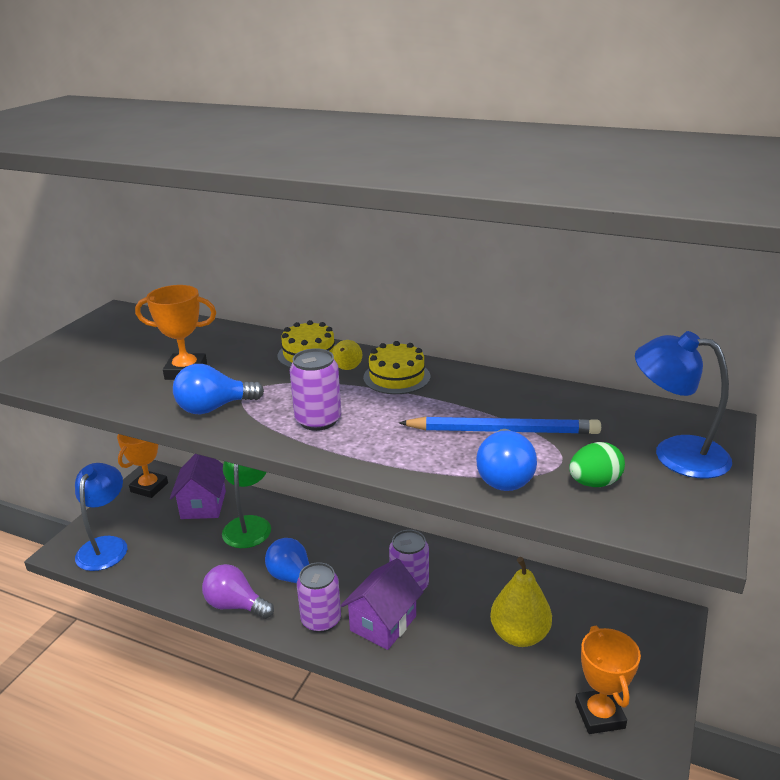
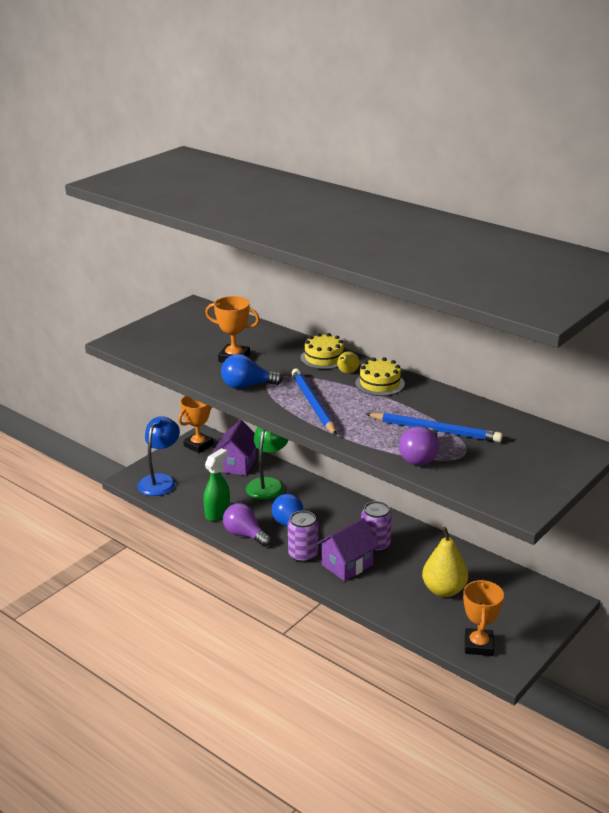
camera: 15 degrees right, 0 degrees up
purple can [290,348,341,431] -> blue pencil [292,368,337,436]
blue light bulb [476,429,537,491] -> purple light bulb [399,426,438,466]
green egg [569,442,625,487] -> none
blue lamp [635,331,732,479] -> none
none -> green spray bottle [204,448,230,521]

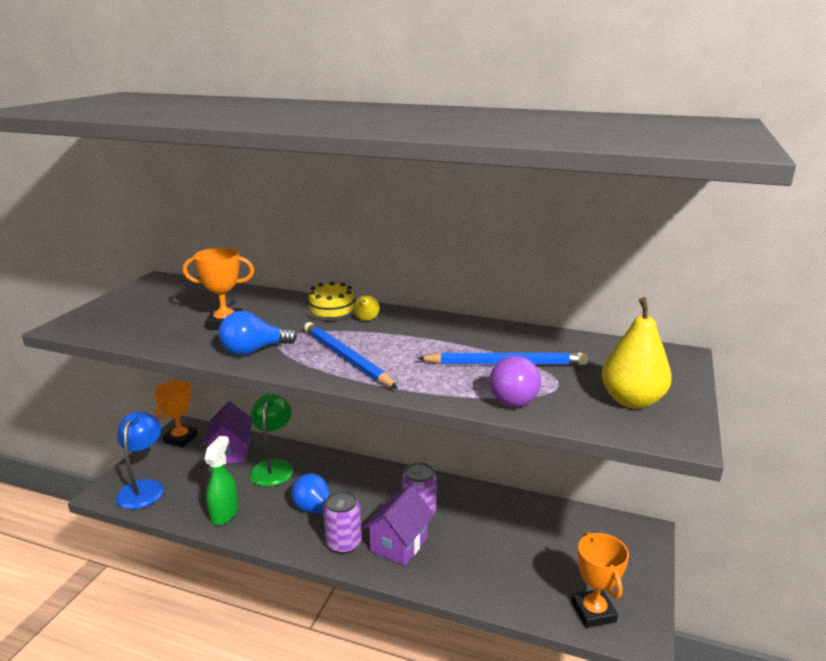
camera: 20 degrees left, 5 degrees down
purple light bulb [223,503,271,547] -> none
yellow cake [355,357,405,396] -> none
yellow pear [422,527,468,597] -> yellow pear moved to [602,297,672,409]

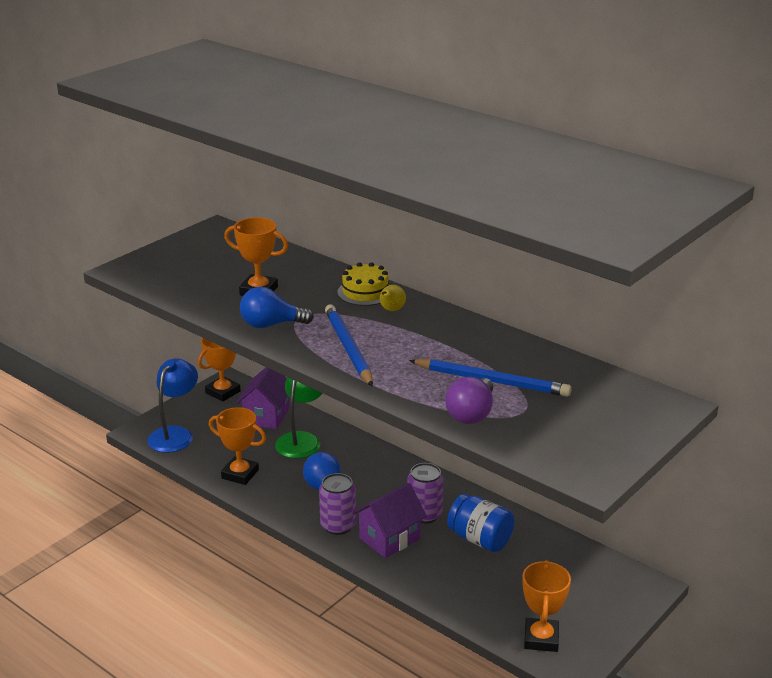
camera: 20 degrees right, 5 degrees up
green spray bottle [204,436,238,525] -> orange trophy [209,407,266,485]
yellow pear [602,297,672,409] -> none
none -> blue jar [447,494,515,552]

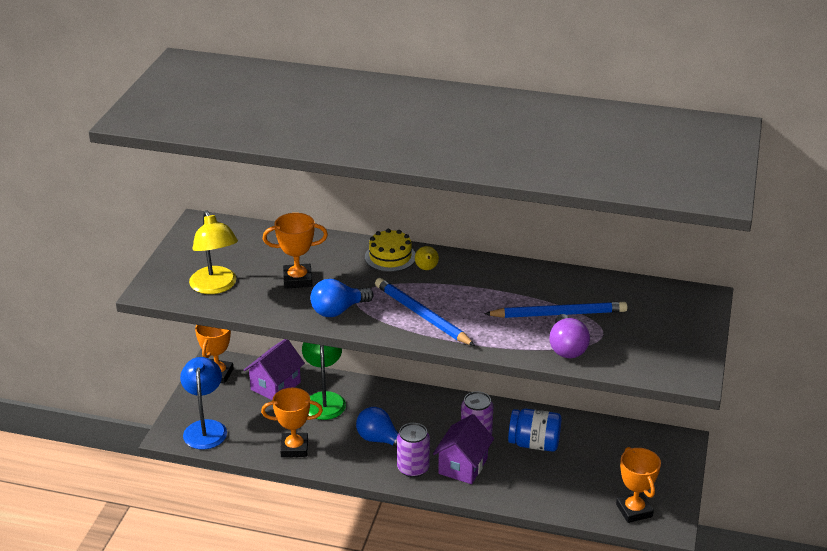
camera: 25 degrees left, 5 degrees up
purple house [236,367,290,429] -> purple house turned 45 degrees clockwise [244,339,305,400]
none -> yellow lamp [189,210,238,294]

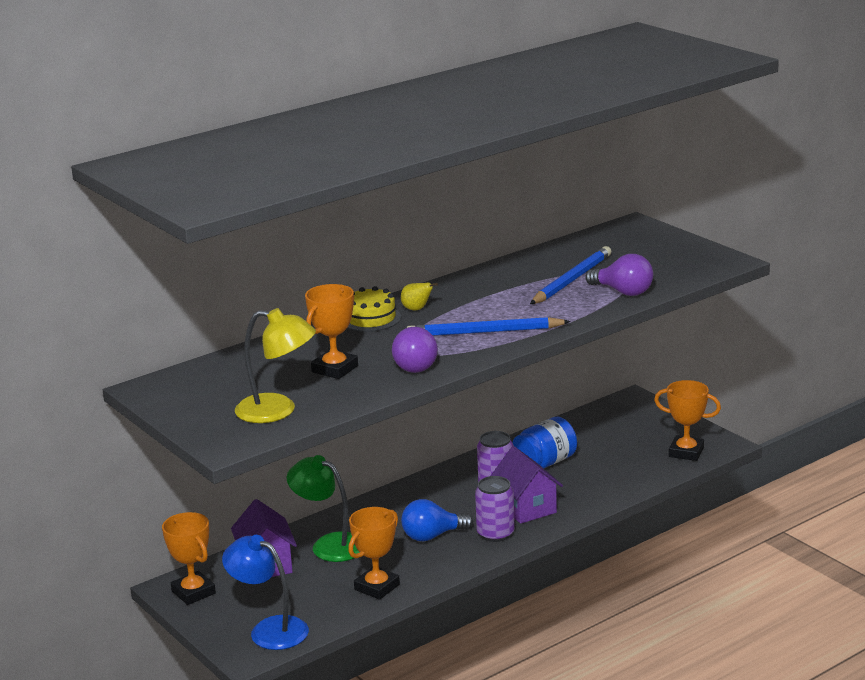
camera: 50 degrees left, 10 degrees down
blue light bulb [310,279,373,317] -> purple light bulb [392,327,438,373]

